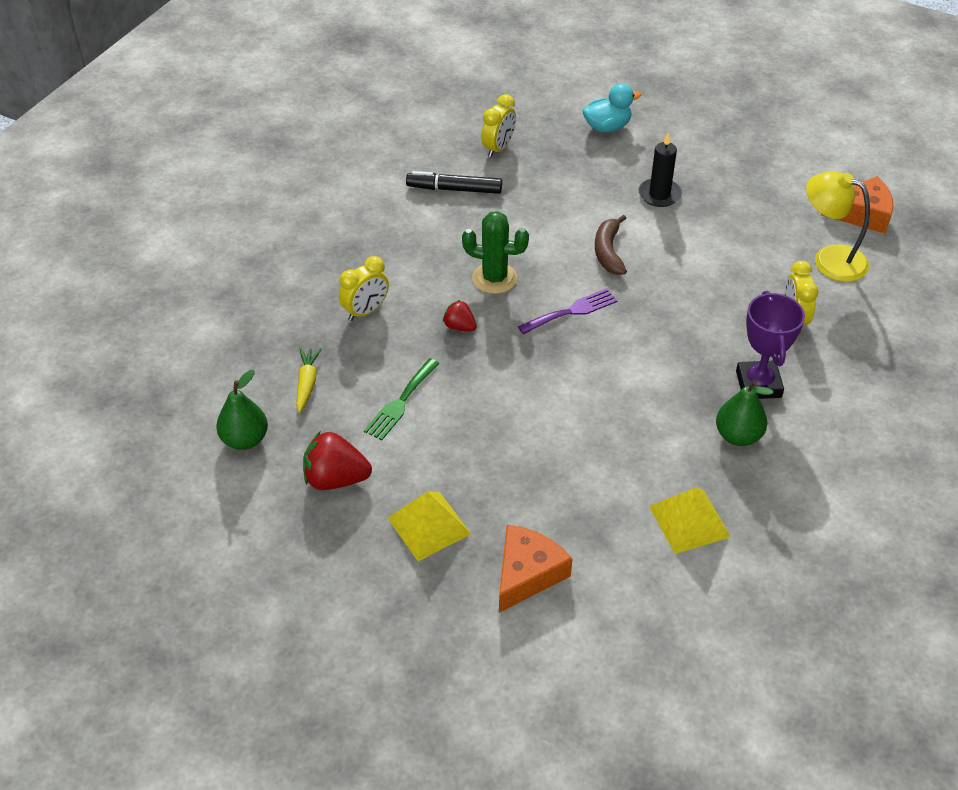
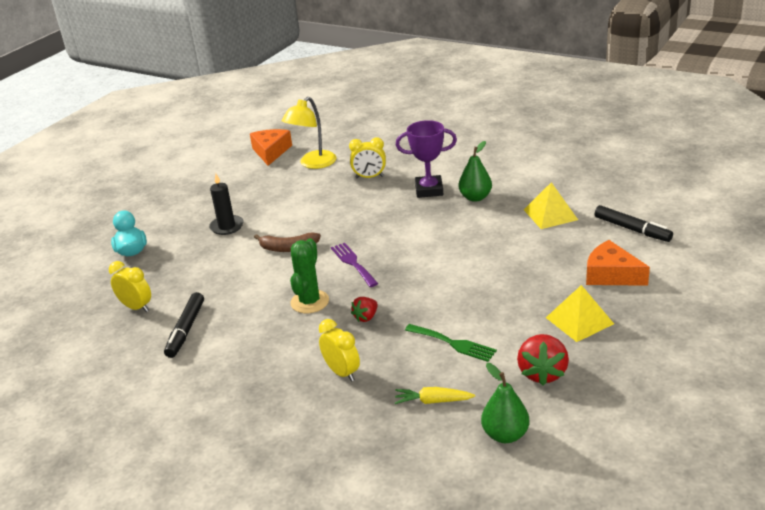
camera: 85 degrees left, 15 degrees down
none -> black marker [595,205,673,242]

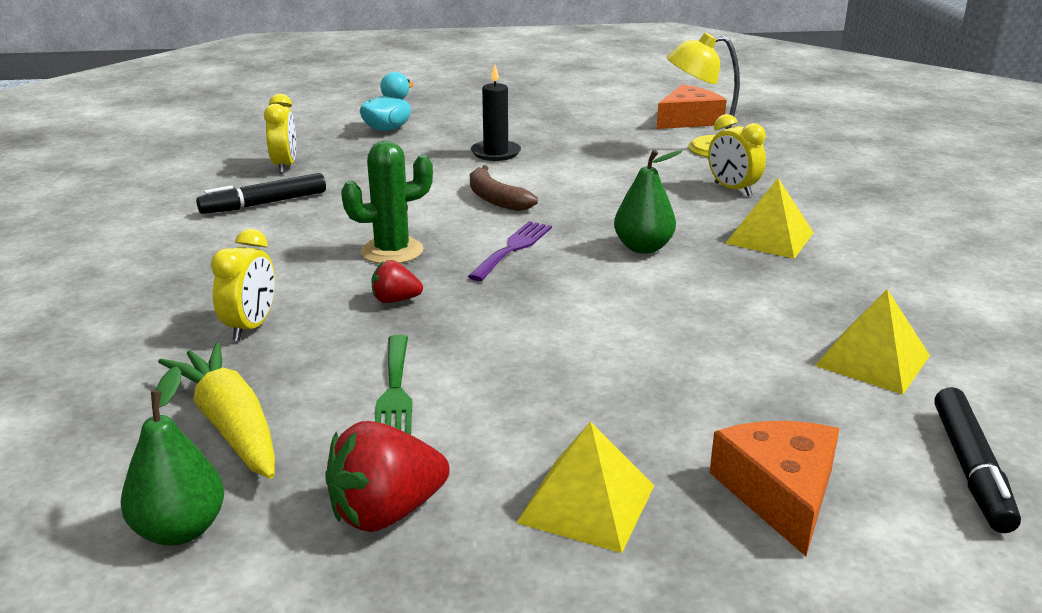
camera: 50 degrees right, 5 degrees down
yellow carrot [395,387,475,404] -> yellow carrot [158,342,275,479], size x1.70
purple trophy [396,120,457,198] -> yellow pyramid [725,178,814,259]
green pear [459,141,492,202] -> green pear moved to [614,150,682,254]

